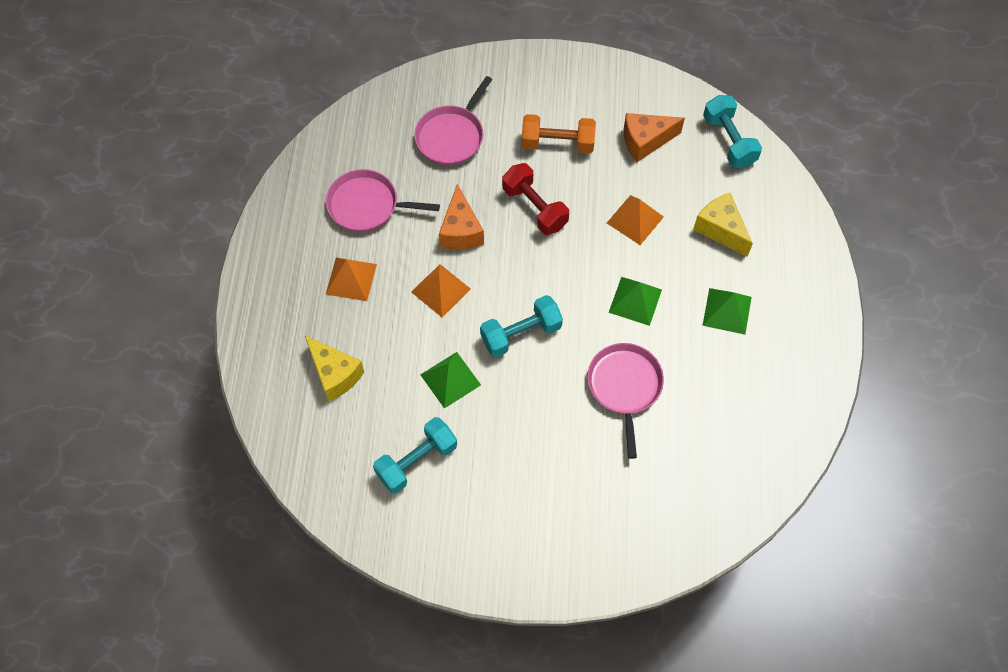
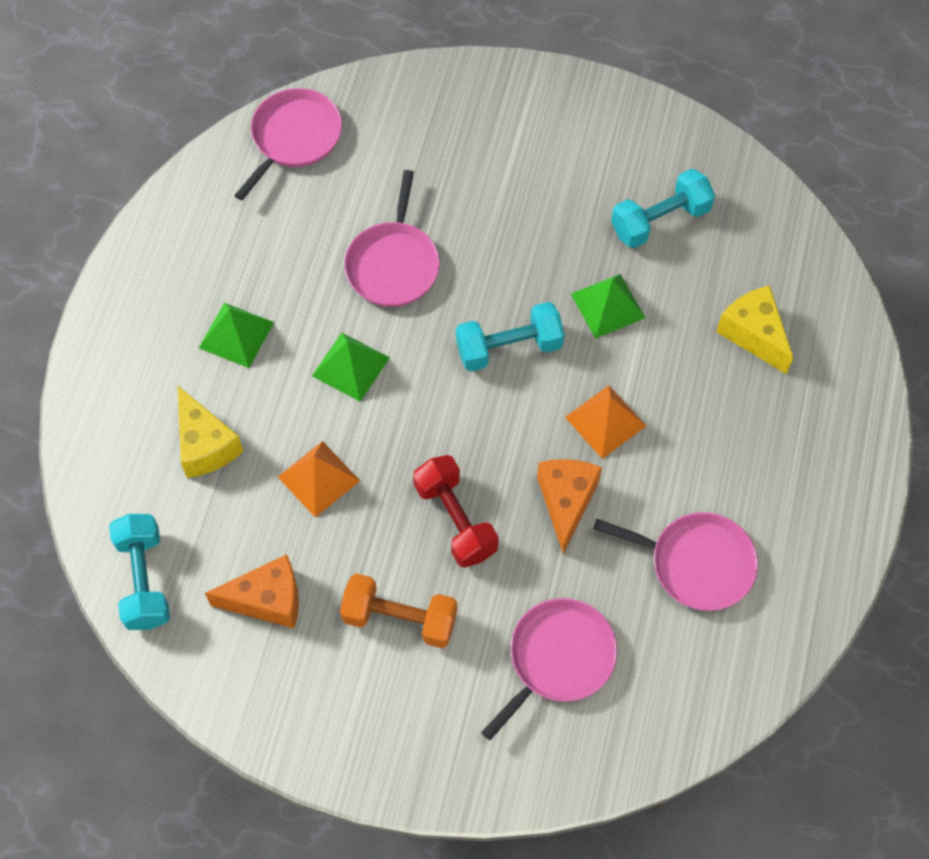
camera: 170 degrees left, 0 degrees up
orange pyramid [326,258,377,301] -> none
none -> pink pan [234,88,342,200]

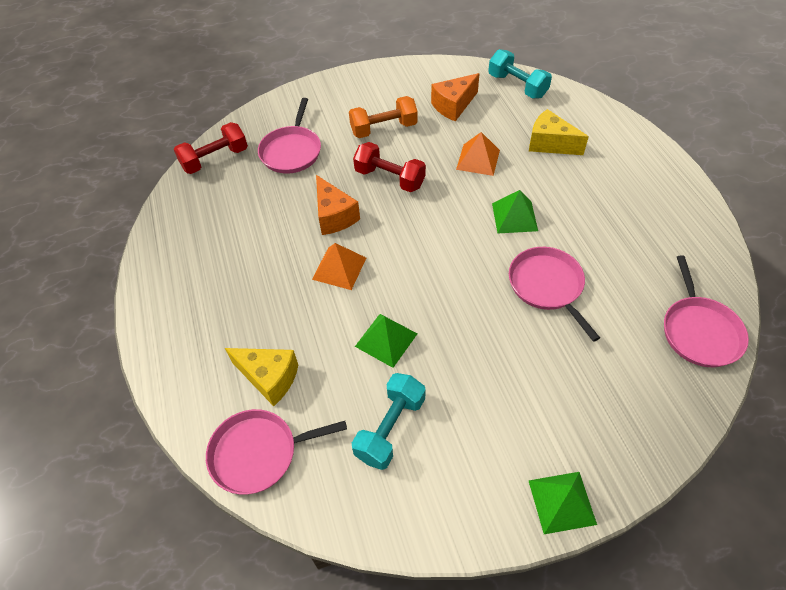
camera: 150 degrees right, 10 degrees down
green pyramid [199,303,274,368] -> green pyramid moved to [528,472,597,534]
turquoise dumbbell [456,302,564,372] -> none
pink pan [593,512,758,611] -> pink pan moved to [206,409,347,495]
none -> red dumbbell [174,122,248,174]

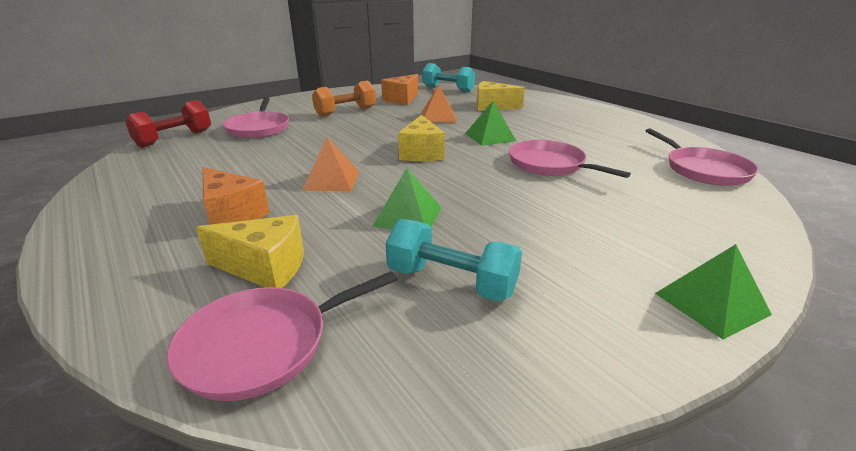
camera: 20 degrees left, 25 degrees down
orange cheese [316,175,360,235] -> orange cheese moved to [202,167,270,225]
turquoise dumbbell [352,373,426,470] -> turquoise dumbbell turned 75 degrees counterclockwise [386,219,522,302]
red dumbbell [353,142,426,192] -> none
none -> yellow cheese [398,115,445,161]

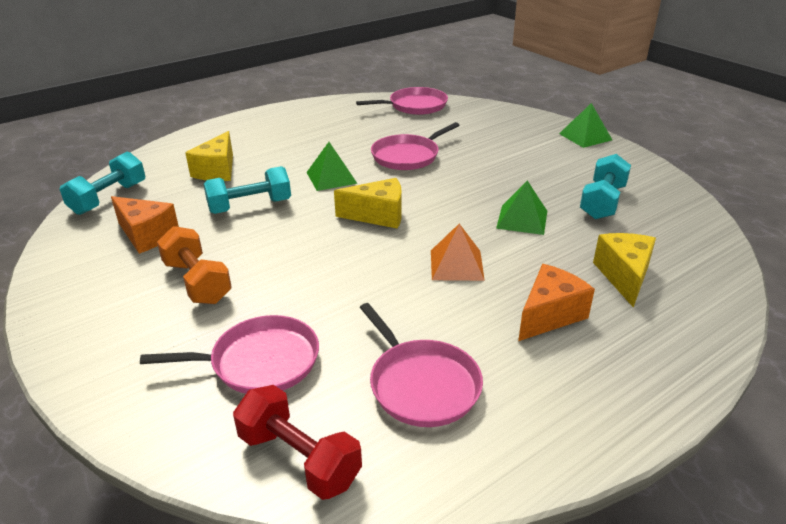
camera: 90 degrees left, 5 degrees up
pink pan [167,271,397,401] -> pink pan moved to [360,303,483,427]
orange pyramid [421,85,457,123] -> turquoise dumbbell [203,166,291,214]

